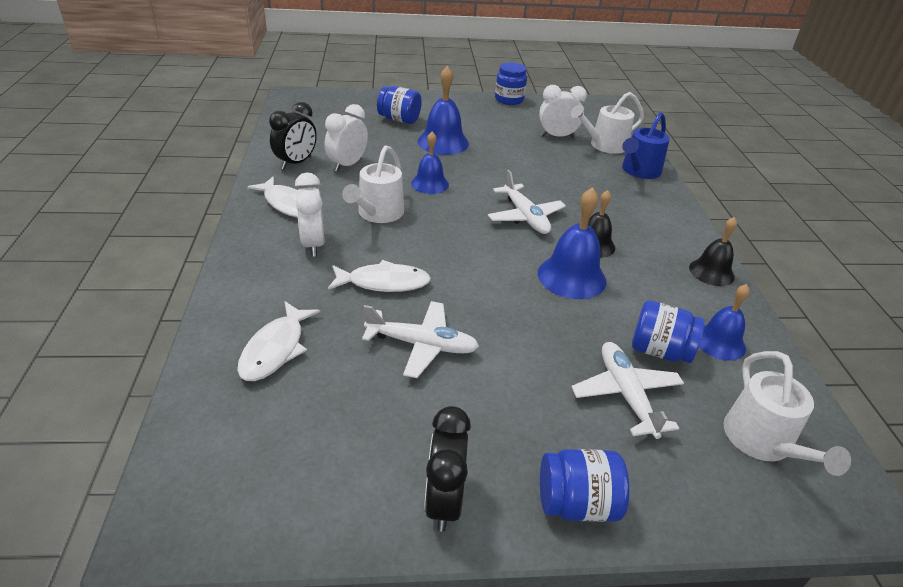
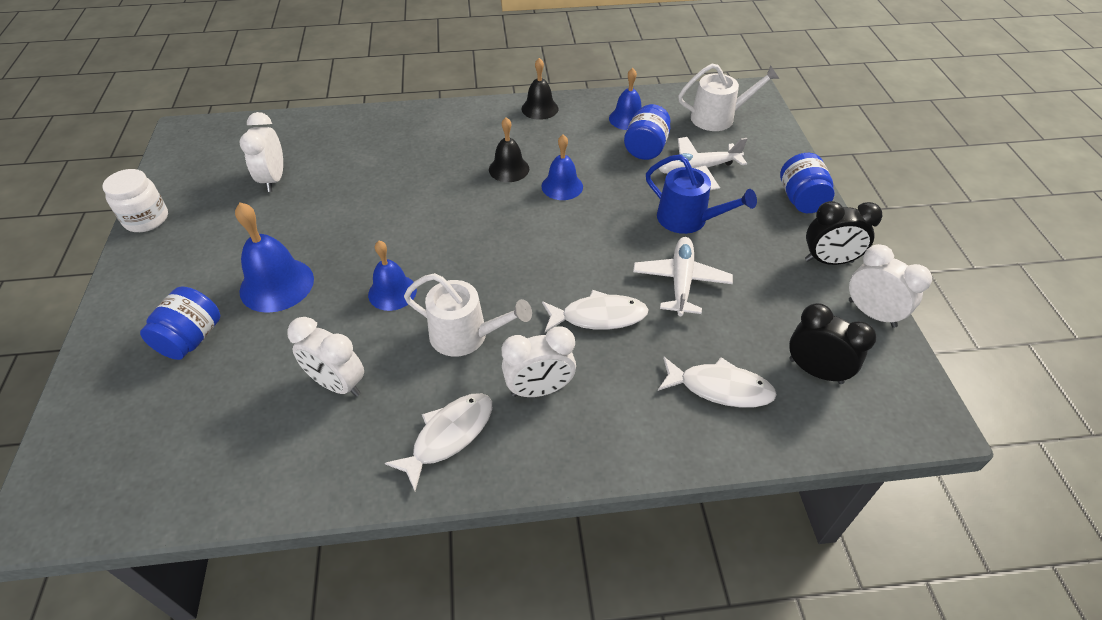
camera: 90 degrees left, 10 degrees up
black clock [269,102,317,170] -> black clock moved to [789,303,877,384]
white fish [328,260,431,292] -> white fish turned 90 degrees clockwise [542,290,649,332]
white plane [488,170,566,234] -> none
blue jar [495,62,527,105] -> white jar [102,169,168,232]
blue bell [538,187,606,299] -> blue bell [542,134,583,200], size x0.66
white watering can [571,92,644,154] -> none
blue watering can [622,112,670,179] -> blue watering can moved to [646,154,757,234]
none -> white clock [849,244,932,328]

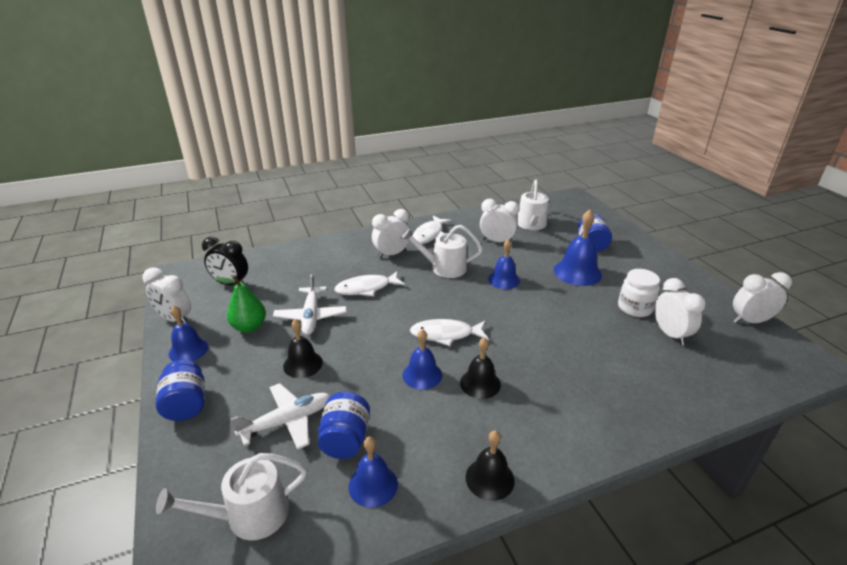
camera: 165 degrees right, 15 degrees down
white jar [102,169,168,232] -> white jar moved to [618,269,660,317]
blue watering can [646,154,757,234] -> black bell [283,319,323,378]
white fish [658,357,777,408] -> white fish moved to [410,319,489,346]
black clock [805,201,883,265] -> blue bell [169,306,209,361]
none -> green pear [215,275,266,333]
none -> white watering can [517,179,549,230]
none -> white clock [733,272,792,323]

